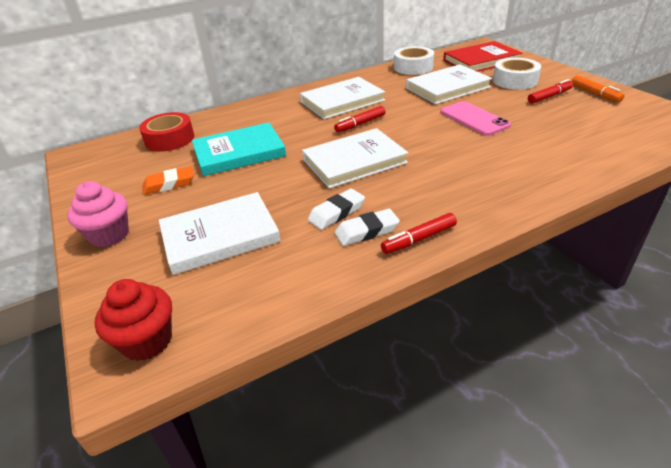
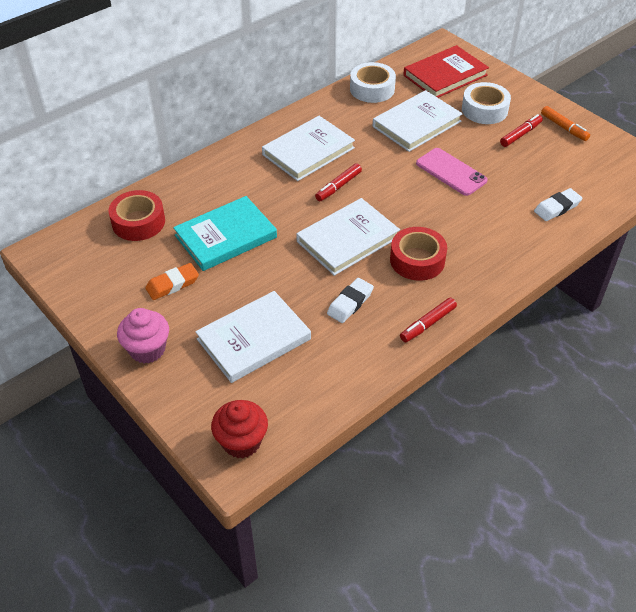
camera: 15 degrees left, 10 degrees up
white eraser [335,209,400,246] -> white eraser moved to [534,188,582,221]
none -> red tape [390,227,447,281]

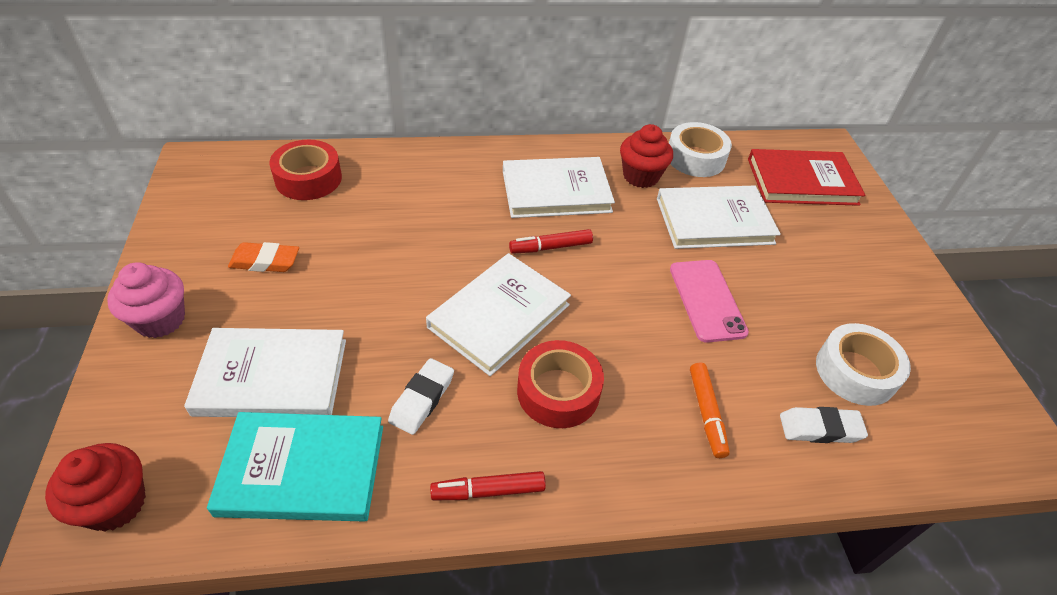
camera: 30 degrees right, 0 degrees up
turquoise book [173,196,277,271] -> turquoise book moved to [207,412,383,522]
white book [296,198,400,276] -> white book turned 45 degrees counterclockwise [426,253,571,376]
white eraser [327,278,374,323] -> white eraser turned 45 degrees counterclockwise [388,358,454,435]
white tape [462,82,511,124] -> white tape moved to [816,323,911,406]
red marker [500,114,543,147] -> none
orange marker [541,106,590,141] -> orange marker moved to [690,363,730,458]
none -> red cupcake [620,124,673,188]

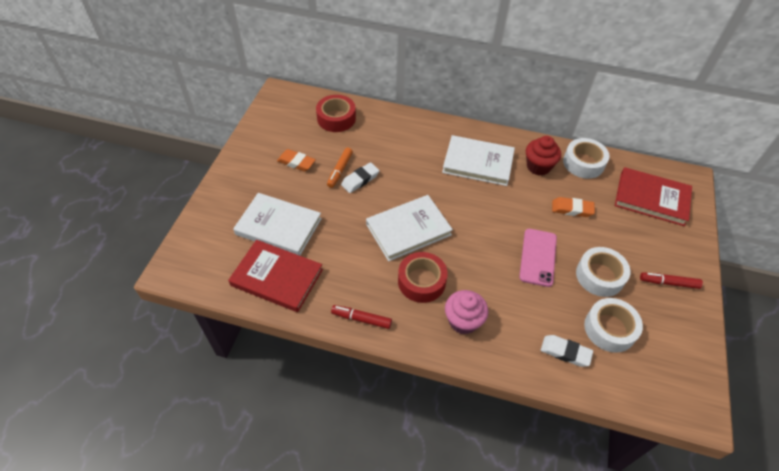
camera: 25 degrees right, 5 degrees up
red cupcake [45,443,146,531] -> none
pink cupcake [107,262,185,338] -> pink cupcake moved to [445,290,488,334]
turquoise book [207,412,383,522] -> red book [228,240,323,312]
white eraser [388,358,454,435] -> white eraser moved to [341,162,379,193]
red marker [509,229,593,254] -> red marker moved to [640,272,703,289]
white book [657,186,781,249] -> orange eraser [552,197,595,217]
orange marker [690,363,730,458] -> orange marker moved to [327,148,353,188]
none -> white tape [576,247,630,297]

